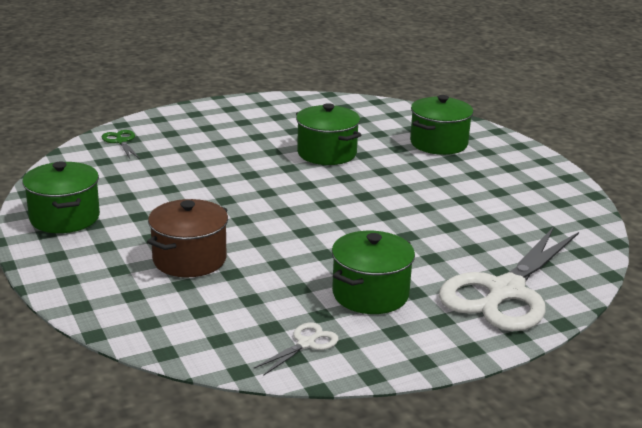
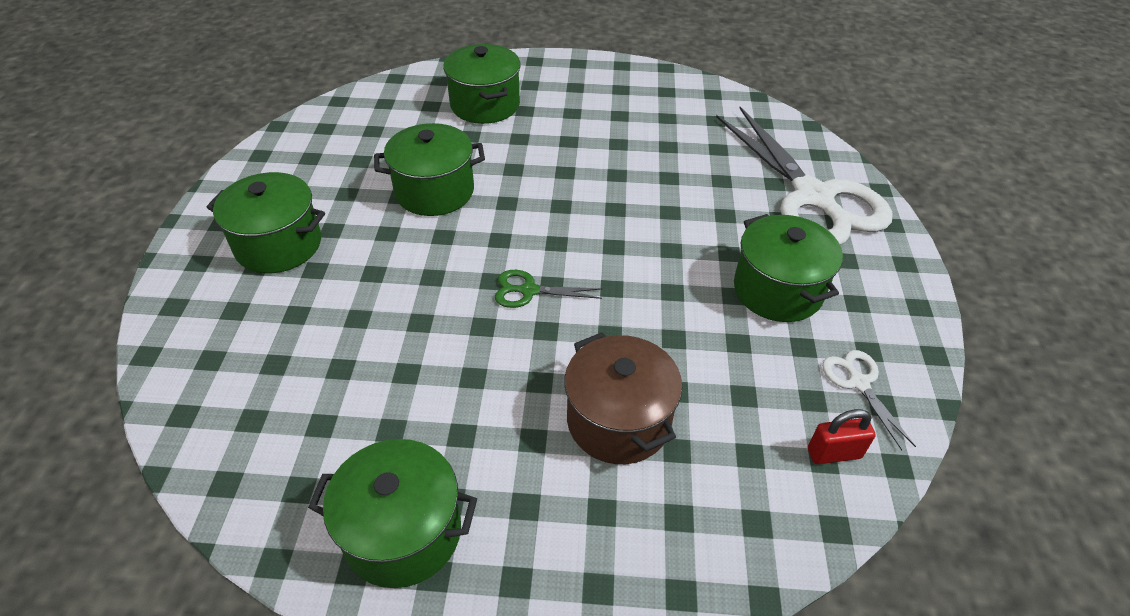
camera: 60 degrees left, 20 degrees up
green scissors [102,130,140,159] -> green scissors moved to [495,270,603,308]
none -> green pot [206,172,325,273]
none -> red padlock [808,409,876,464]

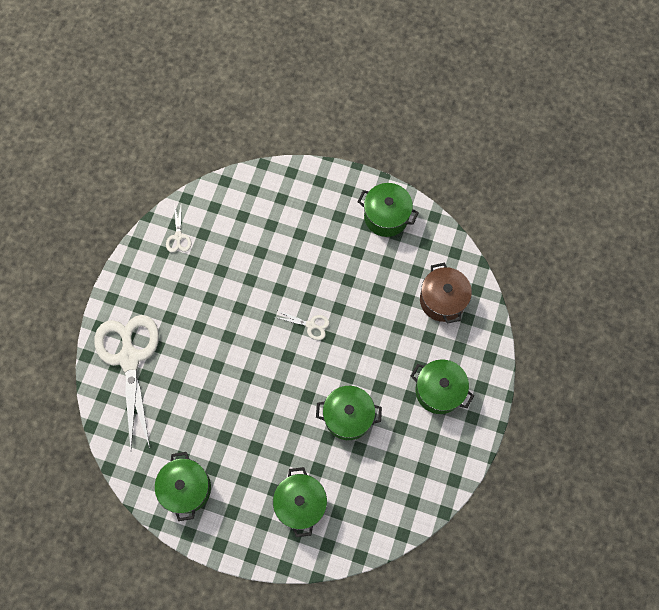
camera: 165 degrees left, 25 degrees up
green scissors [495,270,603,308] -> white scissors [275,311,330,340]
brown pot [564,332,682,464] -> brown pot moved to [420,262,472,324]
green pot [734,214,843,322] -> green pot moved to [155,452,211,521]
red padlock [808,409,876,464] -> none

